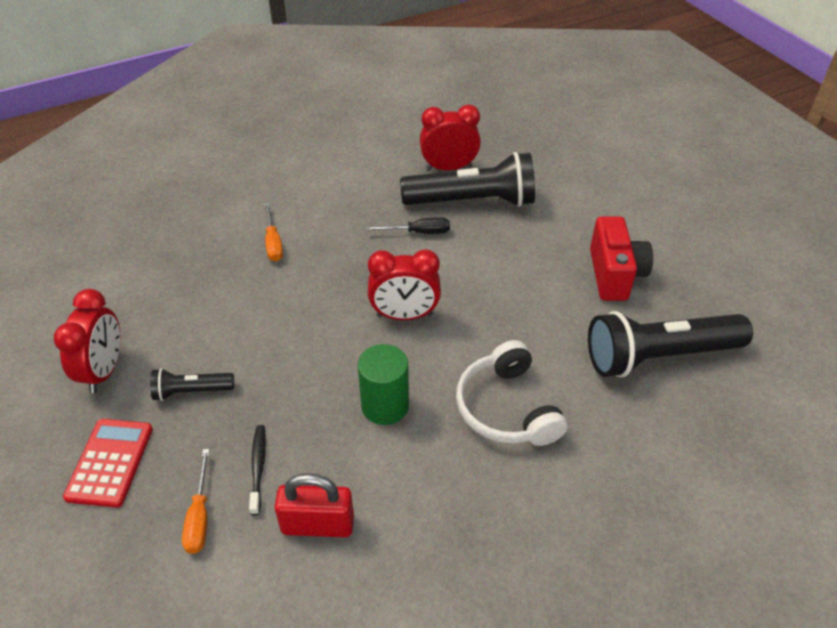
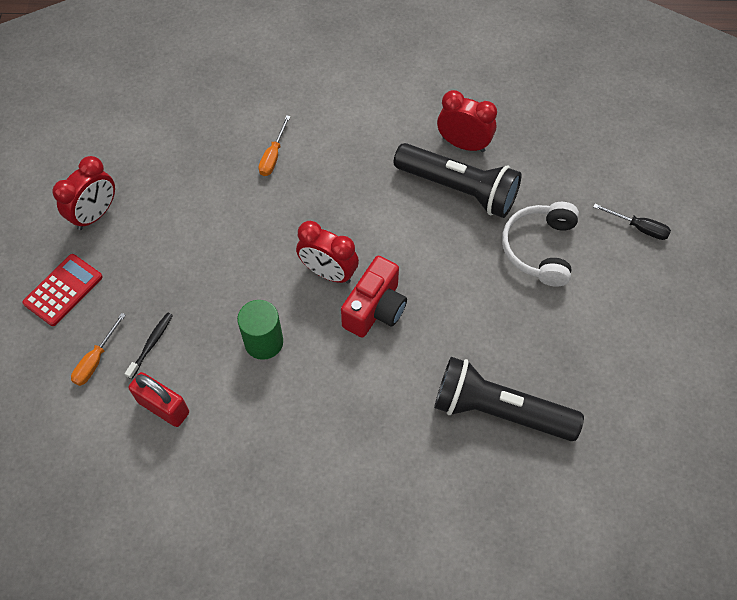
camera: 30 degrees right, 15 degrees up
black flashlight [150,368,234,401] -> none
black screwdriver [366,217,450,234] -> black screwdriver moved to [593,204,671,240]
white headphones [456,340,568,446] -> white headphones moved to [502,202,579,287]
red camera [590,216,653,301] -> red camera moved to [341,256,407,338]

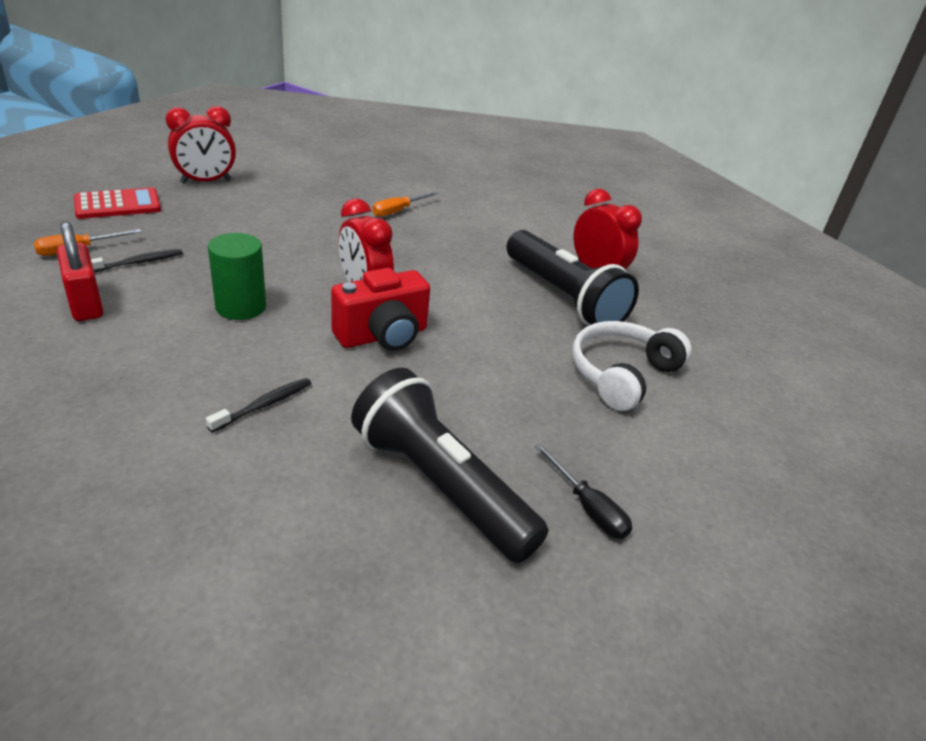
camera: 25 degrees right, 25 degrees down
black screwdriver [593,204,671,240] -> black screwdriver moved to [534,443,632,539]
none -> black toothbrush [206,378,311,433]

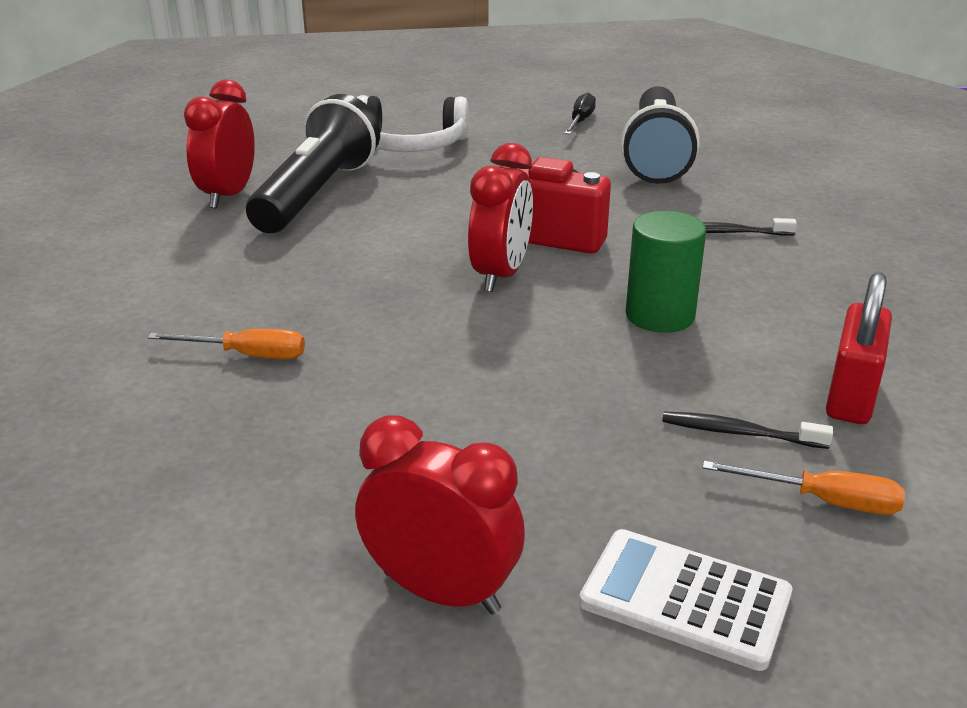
camera: 125 degrees left, 5 degrees down
red calculator [74,187,161,219] -> white calculator [579,529,792,671]

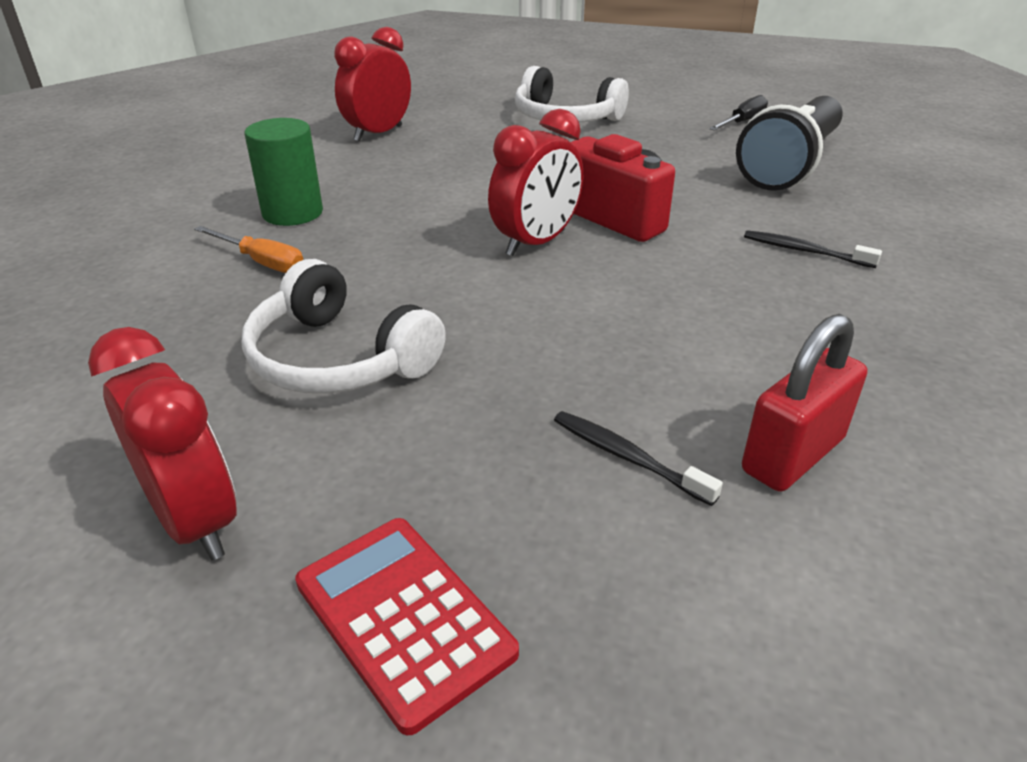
camera: 25 degrees right, 5 degrees up
black flashlight [246,94,380,233] -> none
white calculator [579,529,792,671] -> red calculator [295,518,519,735]
green cylinder [626,211,706,333] -> green cylinder moved to [244,118,323,226]
orange screwdriver [703,461,905,515] -> none
none -> white headphones [242,259,446,394]

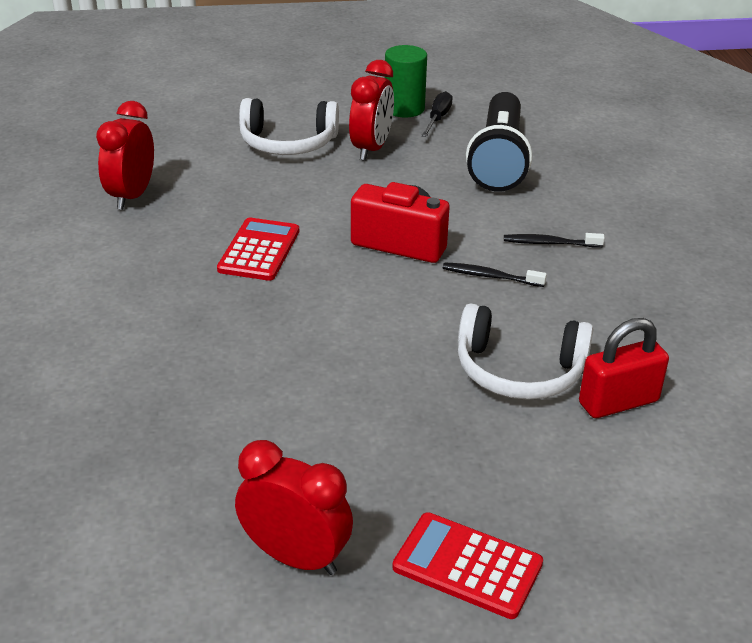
camera: 25 degrees left, 0 degrees up
orange screwdriver [194,226,303,273] -> none
white headphones [242,259,446,394] -> white headphones moved to [458,303,594,400]
green cylinder [244,118,323,226] -> green cylinder moved to [385,45,427,117]
red clock [488,109,583,256] -> red clock moved to [349,60,394,161]
black toothbrush [554,411,723,506] -> black toothbrush moved to [443,262,547,287]
red padlock [742,314,867,492] -> red padlock turned 45 degrees clockwise [579,318,669,418]
none -> red calculator [217,218,299,281]

